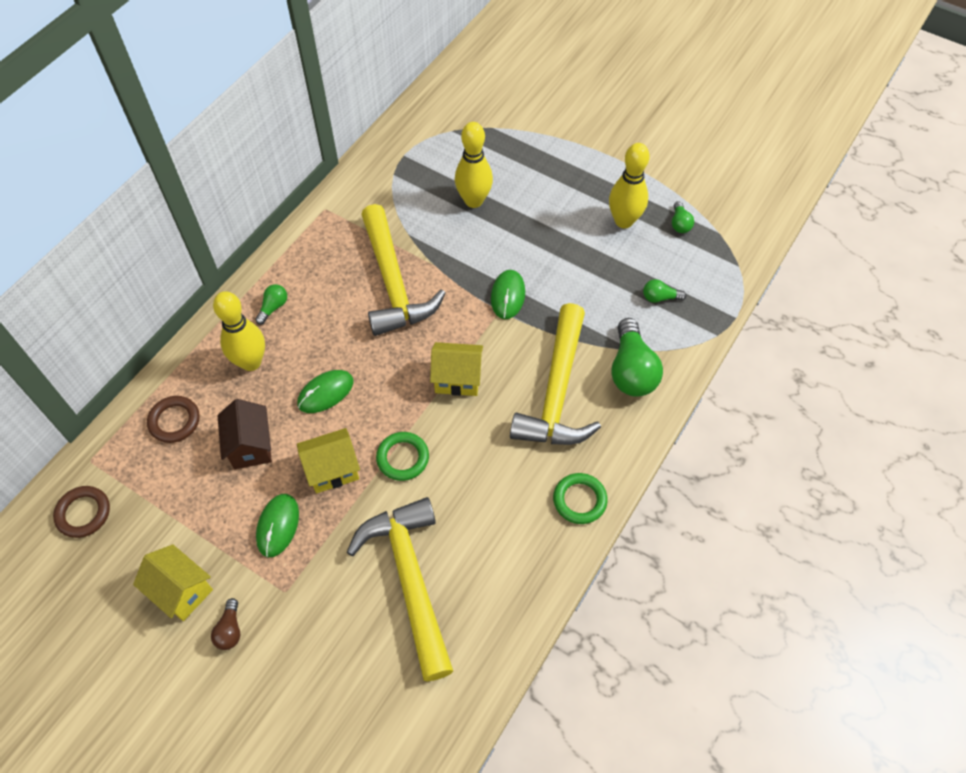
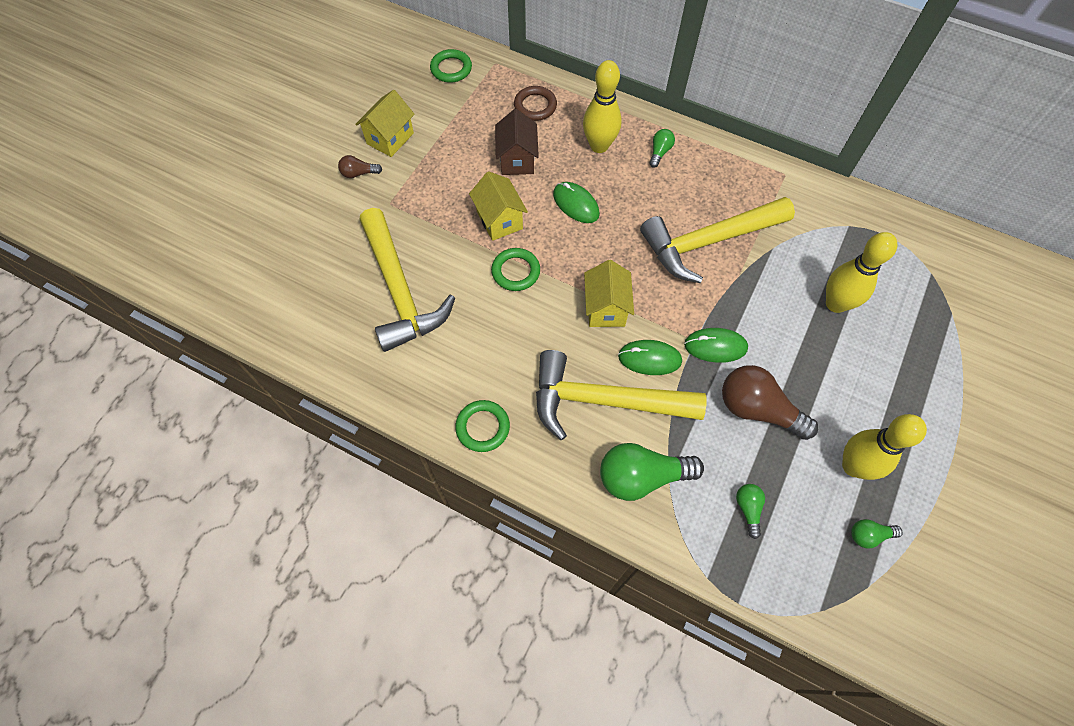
camera: 85 degrees right, 5 degrees up
brown ring [53,486,110,538] -> green ring [430,49,472,83]
brown house [217,399,272,469] -> brown house turned 75 degrees counterclockwise [495,109,539,175]
green light bulb [255,284,287,325] -> green light bulb turned 90 degrees counterclockwise [649,129,675,168]
green mouse [256,494,299,557] -> green mouse moved to [618,340,682,375]
yellow hammer [346,497,453,681] -> yellow hammer turned 90 degrees clockwise [359,208,455,352]
none -> brown light bulb [722,365,818,440]

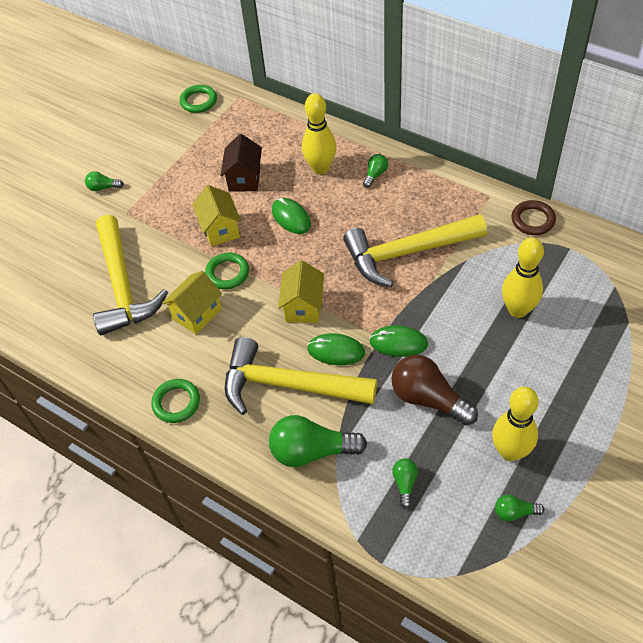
camera: 10 degrees right, 10 degrees down
brown light bulb [338,155,382,178] -> green light bulb [85,171,124,191]
yellow house [355,90,415,157] -> yellow house moved to [162,271,222,335]
brown ring [514,86,557,121] -> brown ring moved to [511,200,556,235]

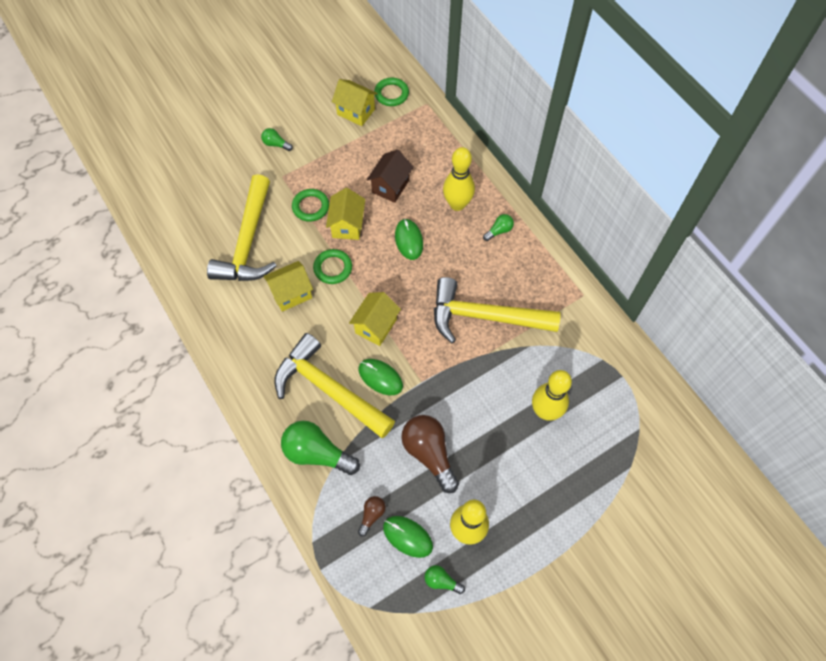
camera: 20 degrees right, 10 degrees up
green ring [151,379,200,423] -> green ring moved to [292,189,329,222]
green mouse [369,325,428,357] -> green mouse moved to [383,516,433,558]
green light bulb [392,459,418,509] -> brown light bulb [358,496,386,537]
brown ring [511,200,556,235] -> none
none -> yellow house [332,79,378,126]

